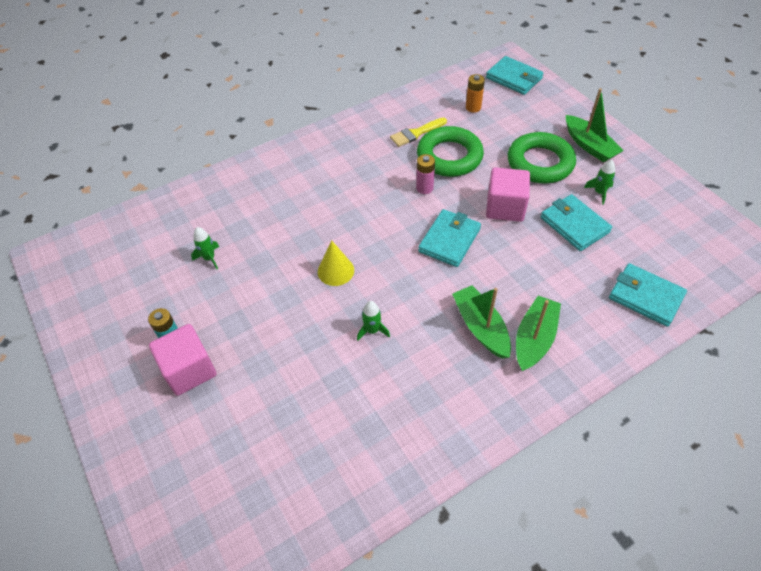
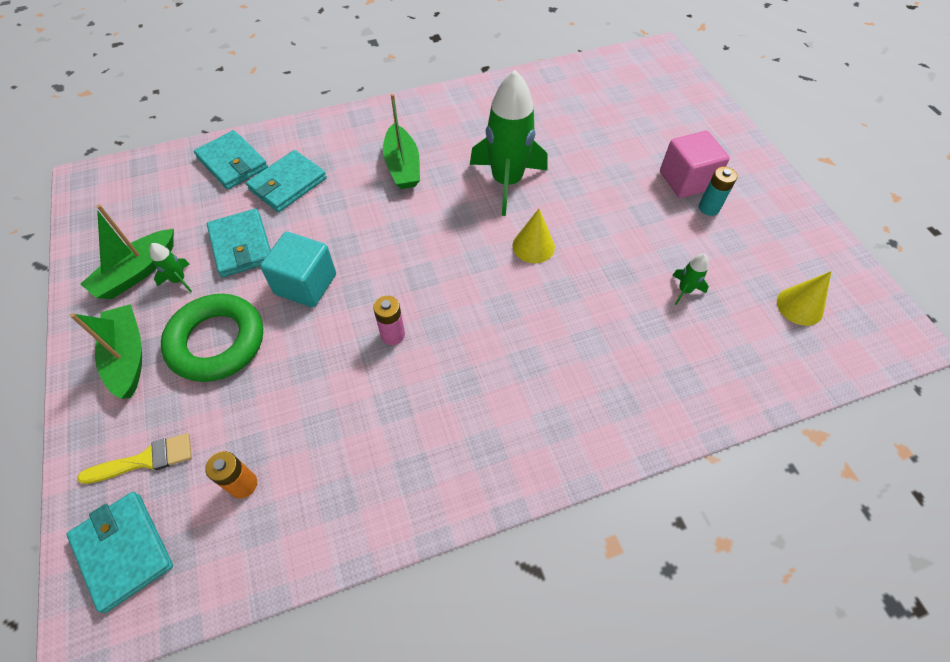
camera: 170 degrees left, 5 degrees up
green rocket [357,301,390,341] -> green rocket [470,70,548,216], size x2.41
yellow brush [390,118,447,147] -> yellow brush moved to [78,433,192,484]
green ring [417,126,484,177] -> none
turquoise wallet [418,209,481,267] -> turquoise wallet moved to [246,150,327,212]
pink cube [486,167,530,222] -> turquoise cube [260,232,336,307]
green boat [516,296,561,371] -> green boat moved to [81,204,174,299]
none -> yellow cone [777,271,831,326]

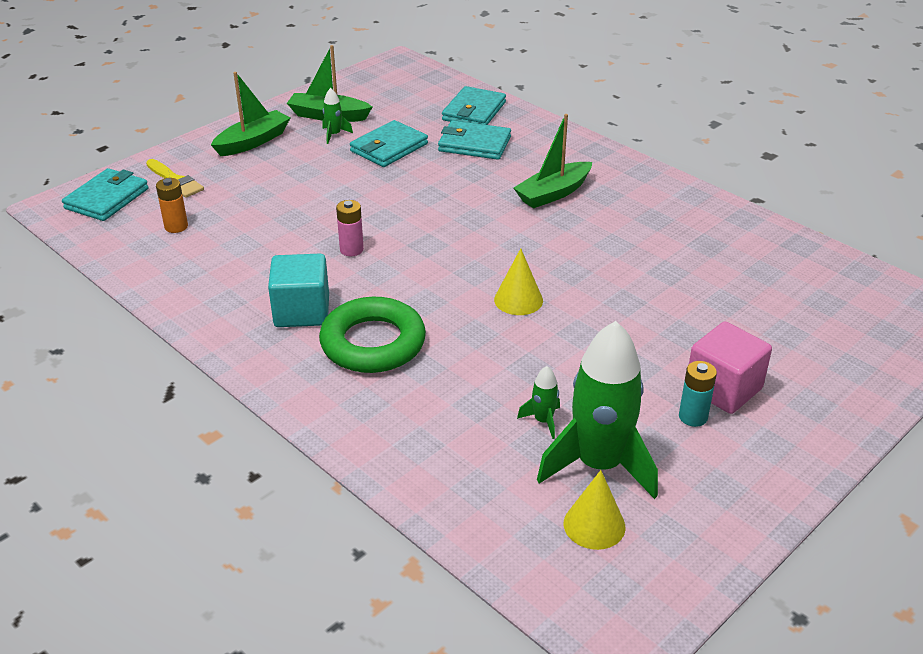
camera: 65 degrees right, 20 degrees down
green ring [161,294,263,382] -> green ring moved to [319,297,426,373]
turquoise cube [260,232,336,307] -> turquoise cube moved to [268,253,329,327]
green rocket [470,70,548,216] -> green rocket moved to [537,321,658,499]

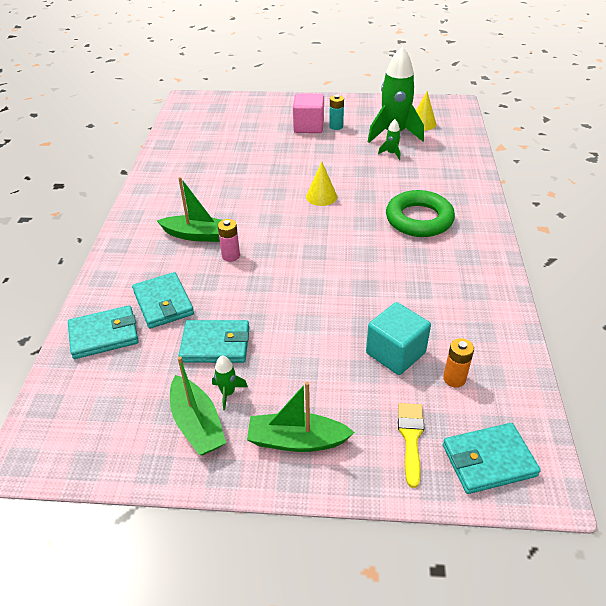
camera: 130 degrees left, 5 degrees up
turquoise cube [268,253,329,327] -> turquoise cube moved to [366,302,431,375]
pink battery [336,200,364,256] -> pink battery moved to [218,219,240,262]

